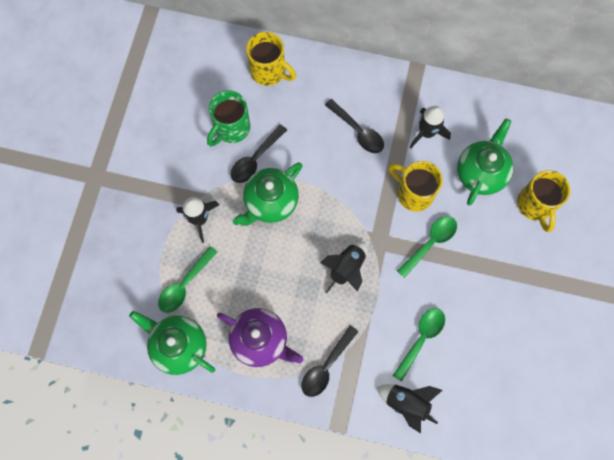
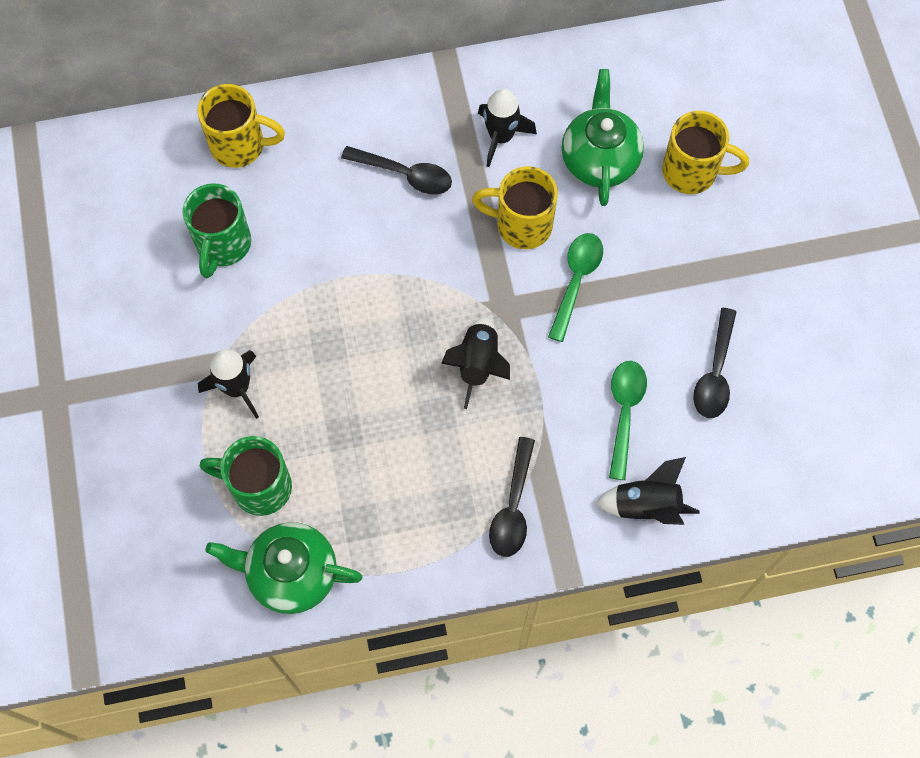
camera: 25 degrees left, 5 degrees down
green spoon [158,246,218,313] -> green mug [200,436,292,516]
purple teapot [217,308,303,367] -> none
black spoon [231,124,287,183] -> black spoon moved to [693,308,736,418]
green teapot [233,162,302,226] -> none
yellow mug [517,170,570,232] -> yellow mug turned 45 degrees counterclockwise [662,111,749,194]

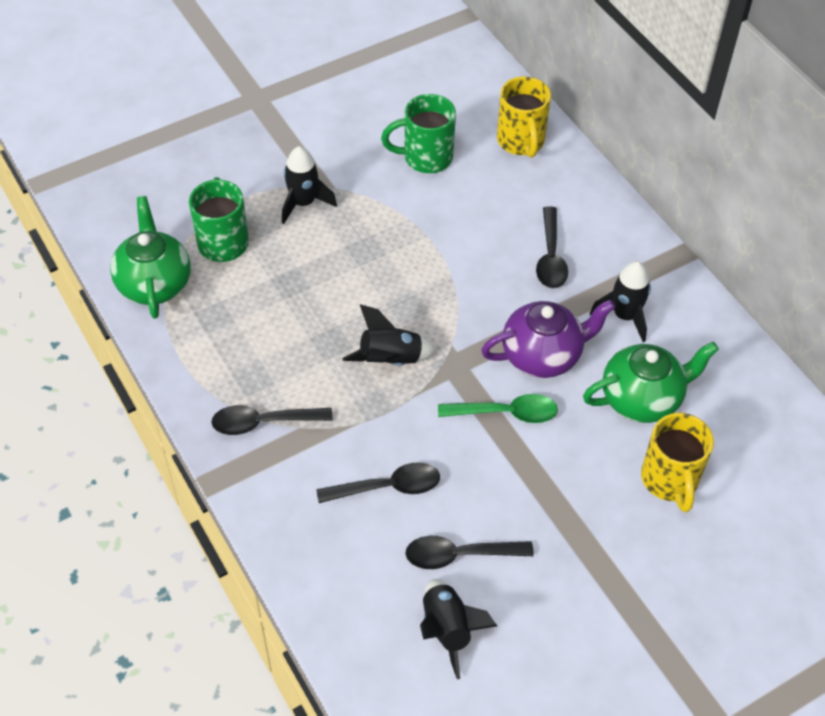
camera: 70 degrees right, 15 degrees down
yellow mug [472,166,558,249] -> purple teapot [481,299,615,378]
black rocket [595,457,699,525] -> black rocket moved to [420,579,497,679]
green spoon [609,361,647,480] -> black spoon [317,462,440,503]

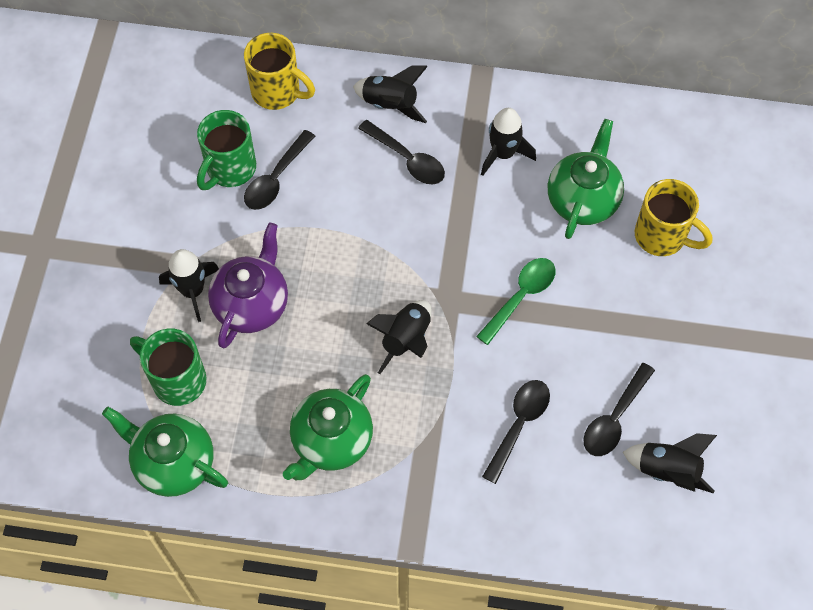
camera: 50 degrees left, 10 degrees up
black spoon [211,405,333,435] -> black spoon moved to [244,130,315,210]
purple teapot [481,299,615,378] -> purple teapot moved to [208,223,288,349]
none -> green teapot [283,374,373,480]
none -> black rocket [353,65,428,123]

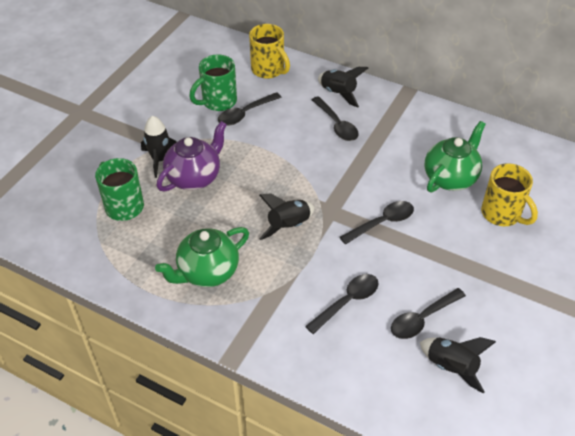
camera: 20 degrees right, 15 degrees down
green teapot [102,407,228,497] -> none
green spoon [476,258,555,345] -> black spoon [340,201,414,245]
black rocket [481,108,536,176] -> none

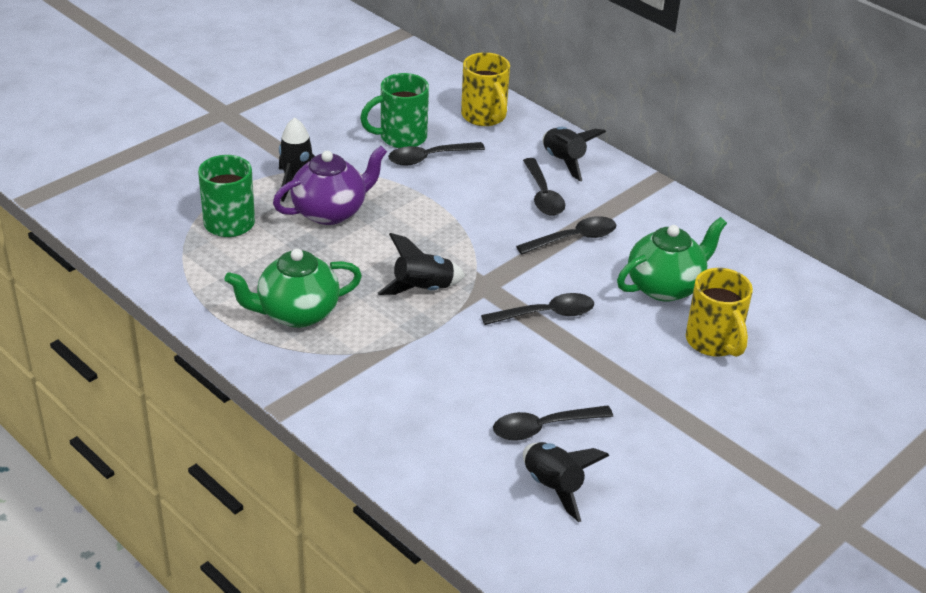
camera: 15 degrees right, 10 degrees down
black spoon [305,274,379,334] -> black spoon moved to [516,216,616,254]

